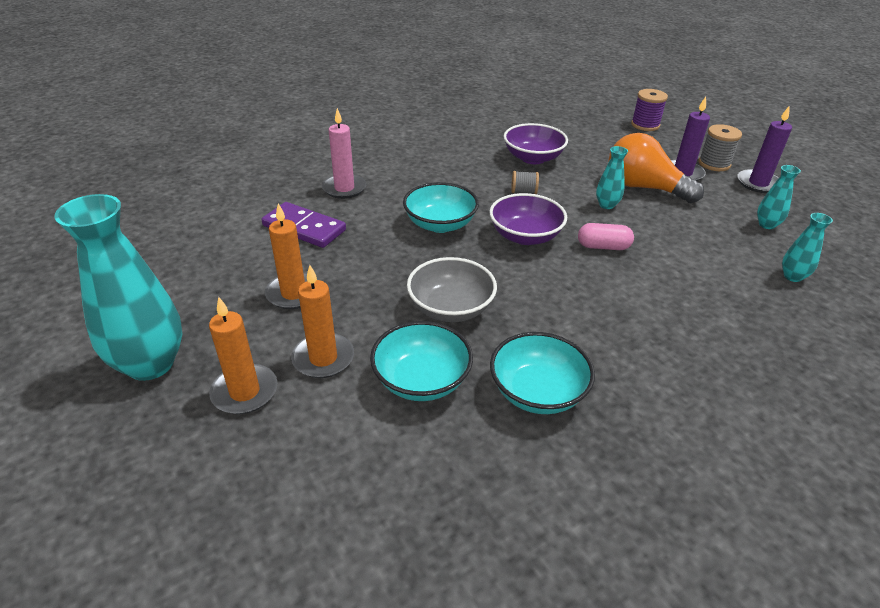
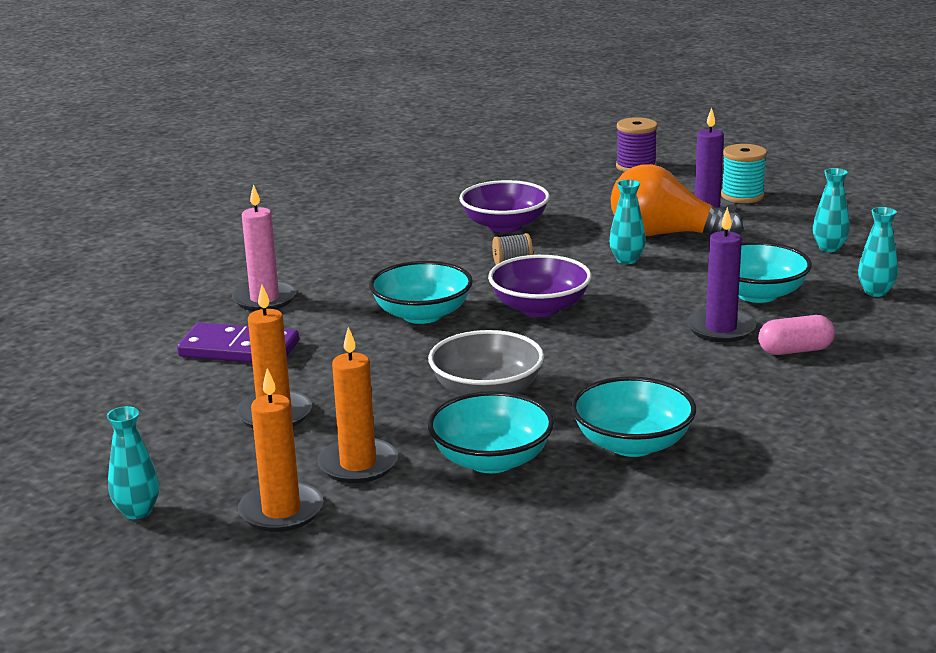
camera: 15 degrees left, 15 degrees down
turquoise vase [54,194,182,381] -> turquoise vase [107,406,159,519], size x0.46
pink capsule [578,223,634,250] -> pink capsule moved to [758,315,835,355]
grey spool [698,124,742,171] -> turquoise spool [721,144,767,203]
purple candle [738,105,792,193] -> purple candle moved to [687,207,756,342]
none -> turquoise bowl [708,241,812,303]

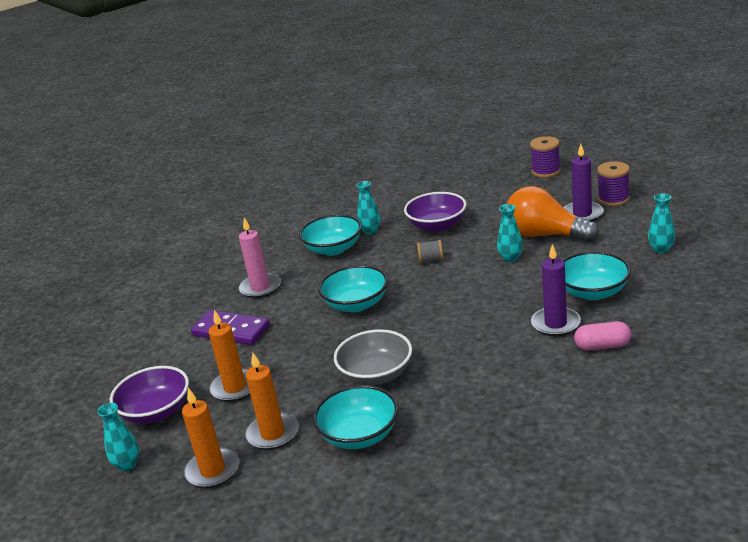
camera: 15 degrees right, 5 degrees up
purple bowl [488,255,592,317] -> purple bowl moved to [110,366,189,424]
turquoise bowl [571,376,696,457] -> turquoise bowl moved to [299,214,362,256]
turquoise spool [721,144,767,203] -> purple spool [597,161,630,206]
turquoise vase [858,207,898,297] -> turquoise vase moved to [356,181,380,234]

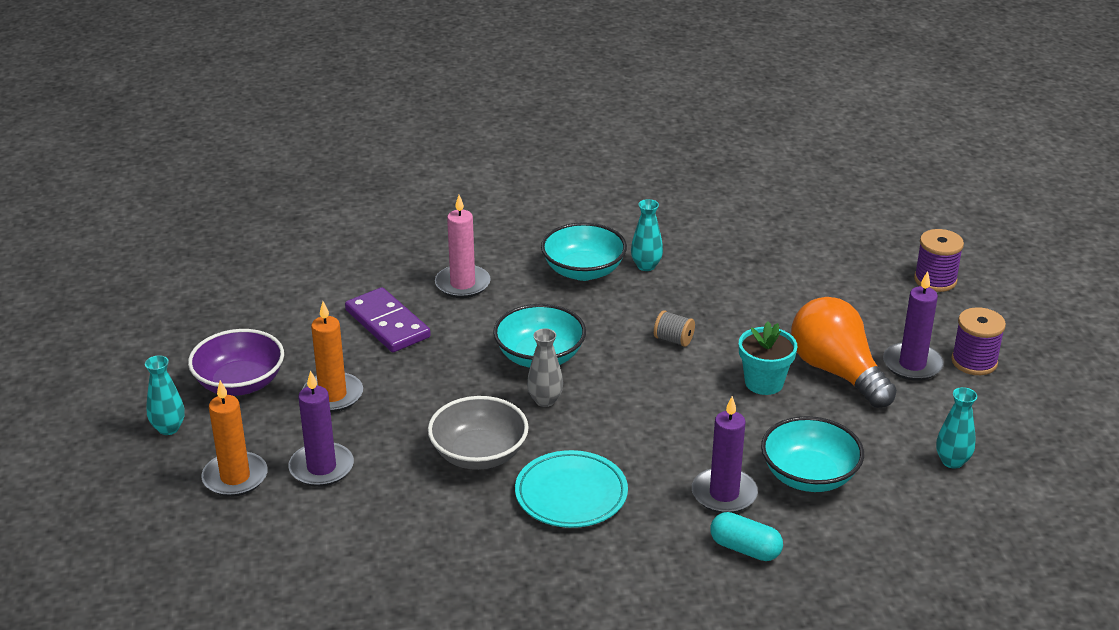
camera: 25 degrees right, 5 degrees up
orange candle [245,353,299,450] -> purple candle [289,370,354,487]
turquoise bowl [313,385,398,449] -> none
purple bowl [404,192,466,232] -> none
turquoise vase [497,204,523,262] -> turquoise flower pot [739,322,797,395]
pink capsule [574,321,631,351] -> turquoise capsule [710,512,783,561]
none -> turquoise plate [515,450,628,528]
none -> grey vase [527,328,563,407]

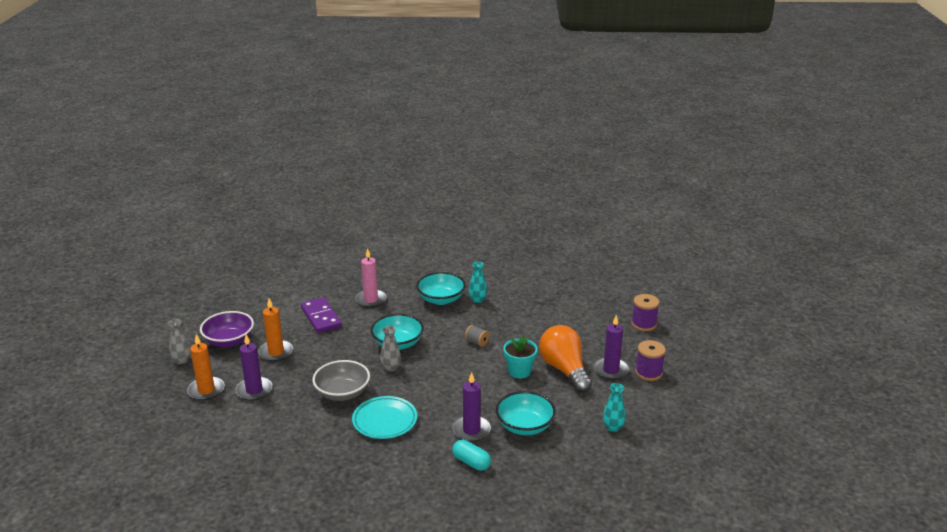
camera: 10 degrees right, 5 degrees down
turquoise vase [145,355,185,435] -> grey vase [168,319,191,364]

